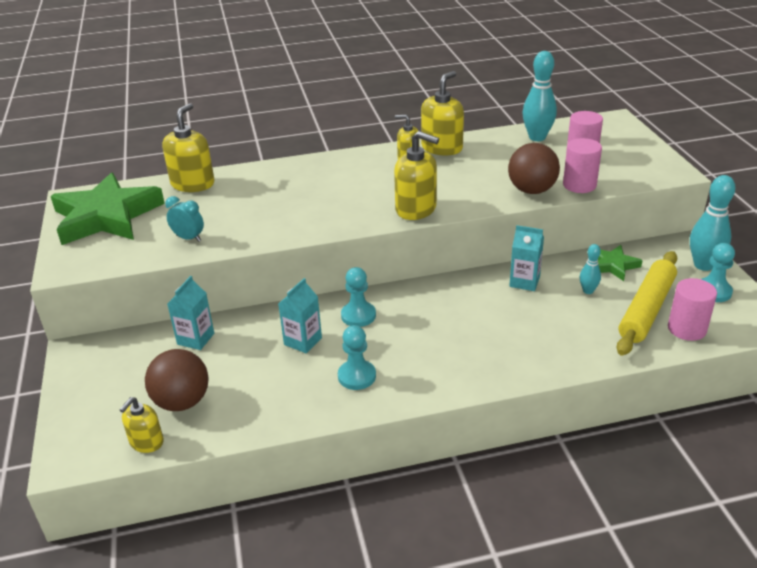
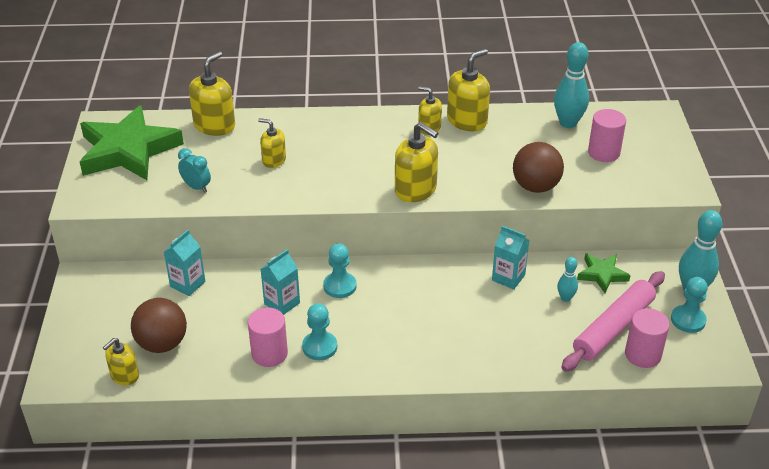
camera: 10 degrees right, 5 degrees up
pink cylinder [563,138,602,193] -> pink cylinder moved to [248,308,288,367]
yellow rolling pin [616,251,677,356] -> pink rolling pin [561,271,665,372]
none -> yellow soap dispenser [258,118,286,168]

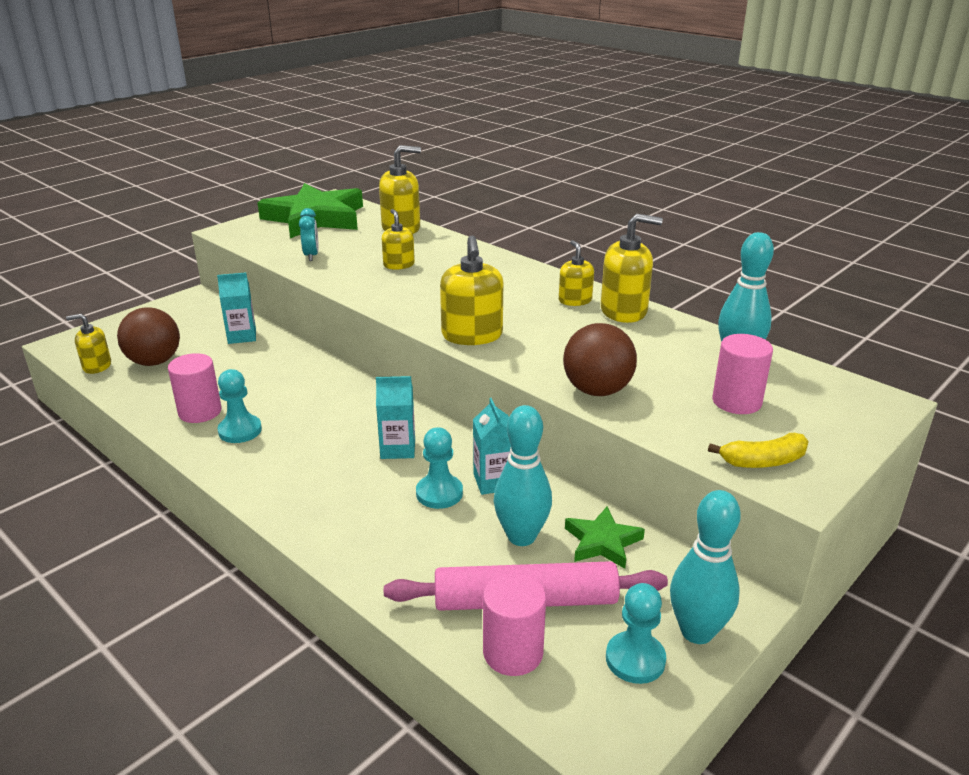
camera: 45 degrees right, 10 degrees down
turquoise carton [261,249,300,315] -> turquoise carton moved to [376,376,415,459]
turquoise pawn [323,243,357,298] -> turquoise pawn moved to [416,427,463,509]
turquoise bowling pin [557,257,578,302] -> turquoise bowling pin [494,405,552,546], size x1.88
none -> yellow banana [708,433,809,468]

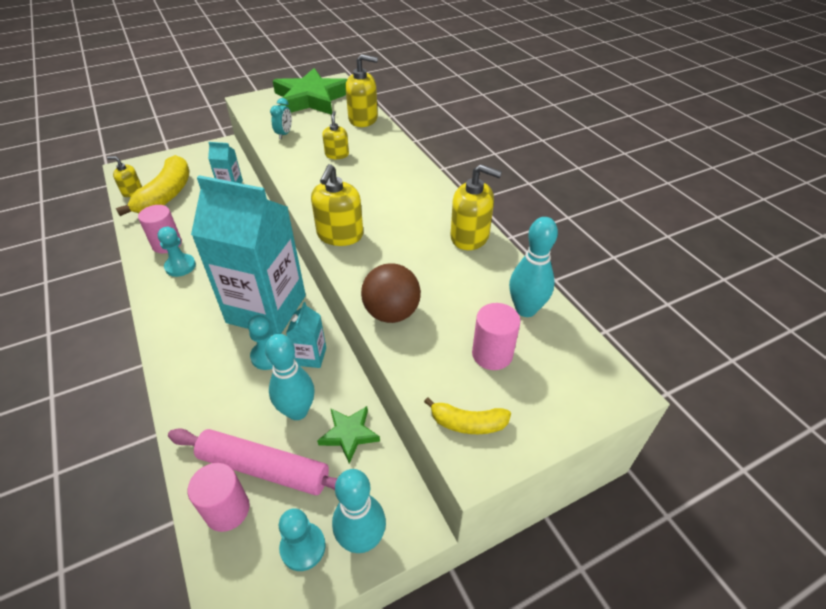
camera: 20 degrees right, 15 degrees up
brown ball [117,307,180,366] -> yellow banana [116,155,189,216]
turquoise carton [376,376,415,459] -> turquoise carton [191,175,306,335], size x2.44
yellow soap dispenser [559,240,594,306] -> none

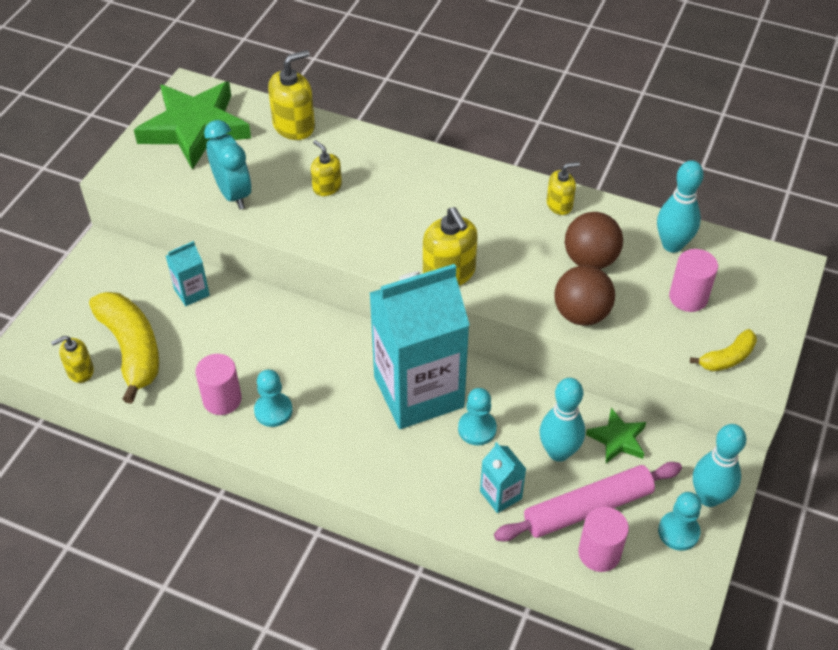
camera: 40 degrees left, 5 degrees up
turquoise clock [270,98,292,139] -> turquoise clock [204,120,252,209], size x1.70
turquoise carton [286,302,326,368] -> turquoise carton moved to [480,442,526,513]
yellow soap dispenser [450,164,502,250] -> yellow soap dispenser [547,162,580,215], size x0.61
none -> brown ball [565,212,623,269]

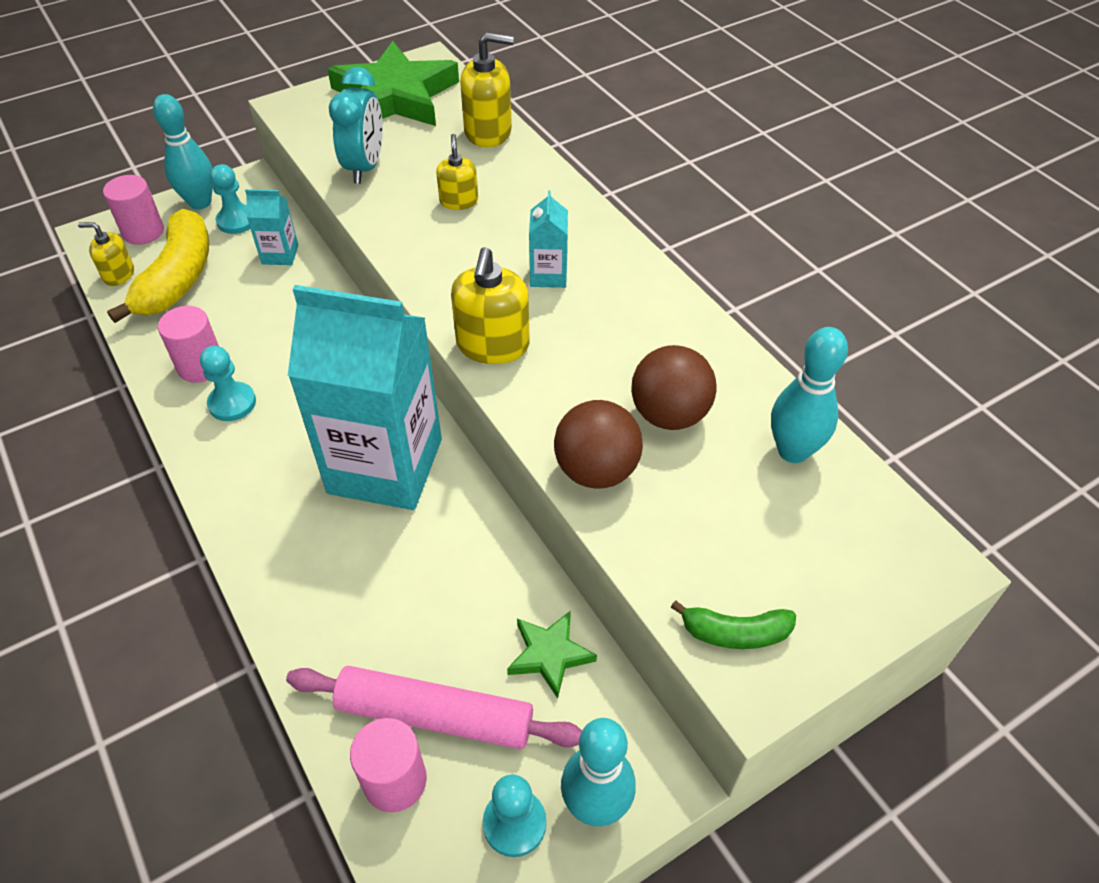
camera: 35 degrees right, 0 degrees up
turquoise pawn [458,388,497,446] -> turquoise pawn moved to [210,164,250,234]
turquoise carton [480,442,526,513] -> turquoise carton moved to [529,190,568,288]
turquoise bowling pin [539,378,585,462] -> turquoise bowling pin moved to [153,94,213,209]
yellow soap dispenser [547,162,580,215] -> none
pink cylinder [669,249,718,312] -> pink cylinder moved to [103,175,164,245]
yellow banana [690,329,757,371] -> green banana [670,600,796,649]

